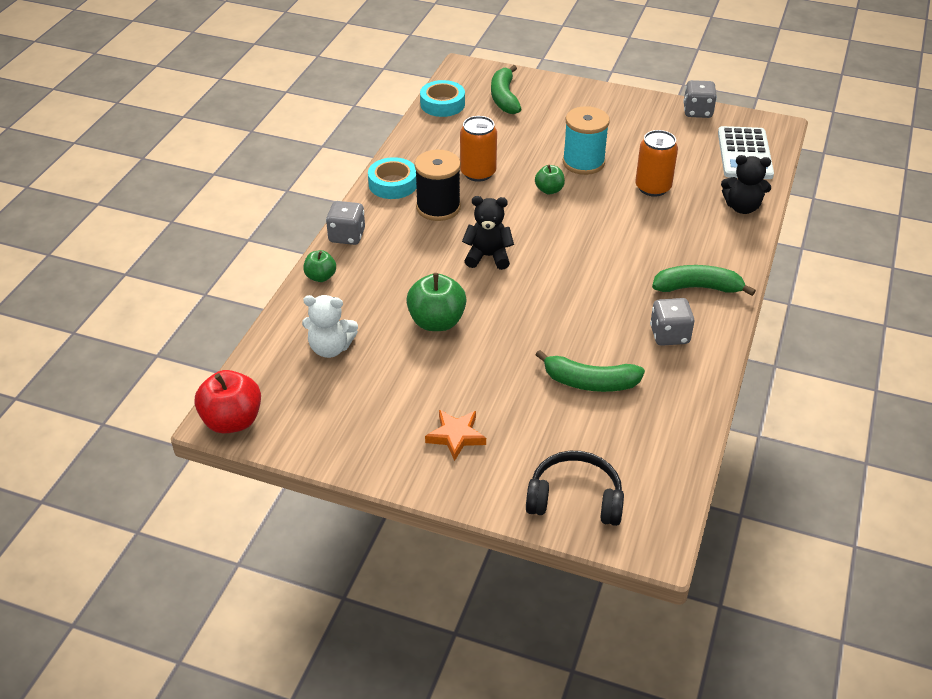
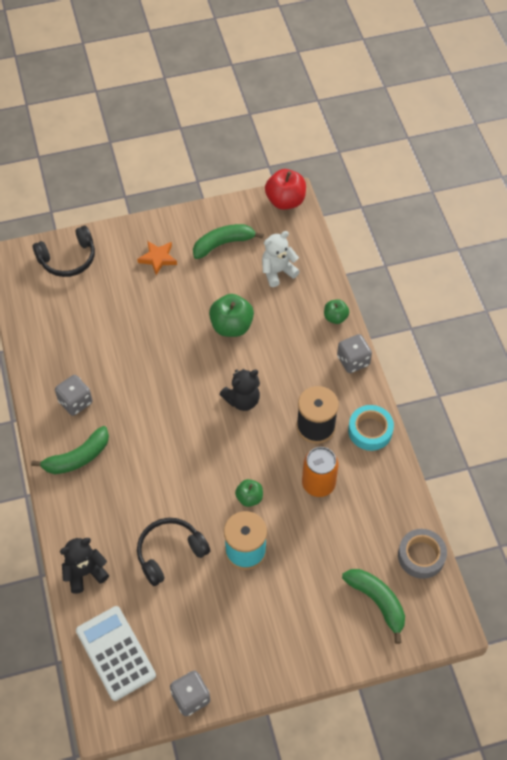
camera: 145 degrees right, 15 degrees up
turquoise tape [420,80,465,117] -> grey tape [398,529,447,579]
green banana [536,350,645,392] -> green banana moved to [193,224,264,259]
orange can [635,130,678,197] -> black headphones [137,518,210,586]

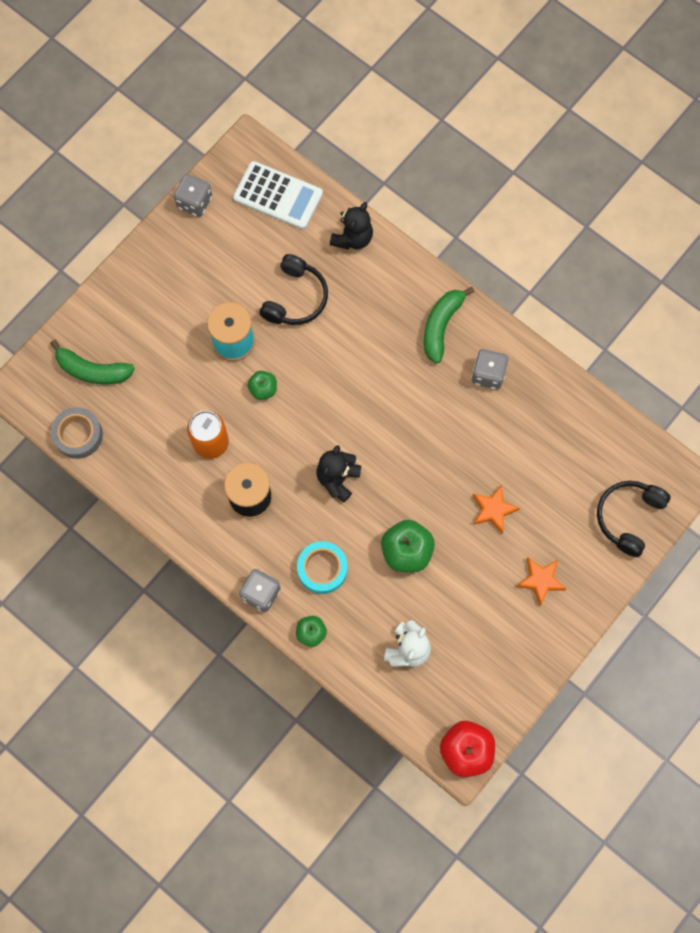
camera: 145 degrees right, 15 degrees up
green banana [193,224,264,259] -> none
turquoise tape [348,405,394,451] -> turquoise tape moved to [297,541,348,594]
none -> orange star [473,485,520,533]

